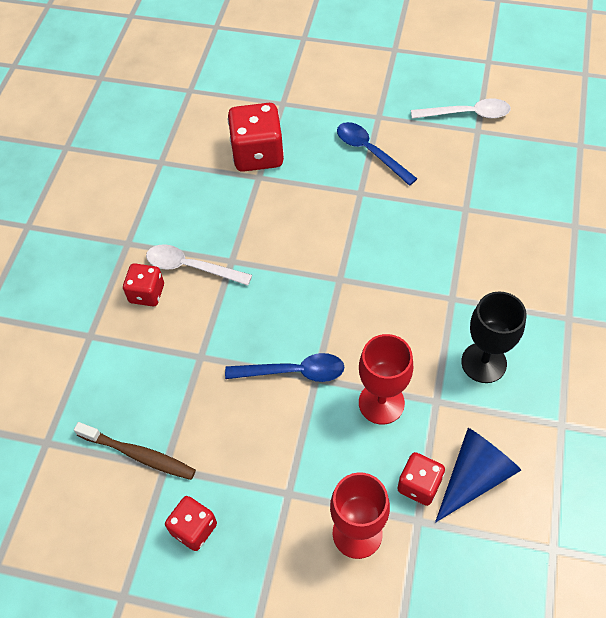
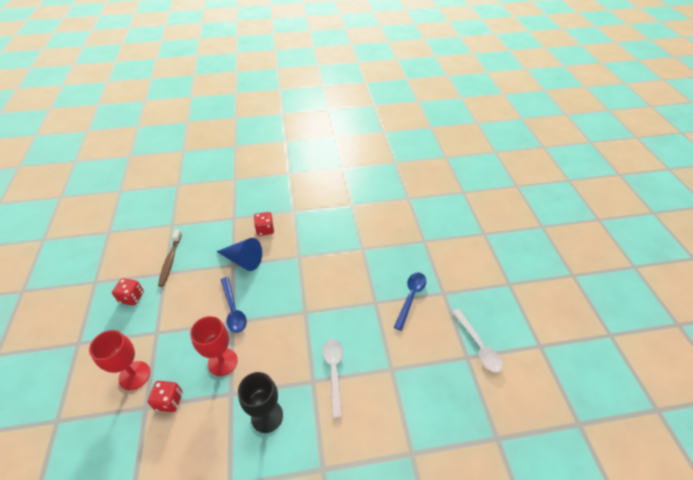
camera: 65 degrees right, 10 degrees down
white spoon [146,244,252,286] -> white spoon moved to [323,339,343,418]
red dice [228,103,284,172] -> none
blue cone [435,428,521,522] -> blue cone moved to [216,238,262,271]

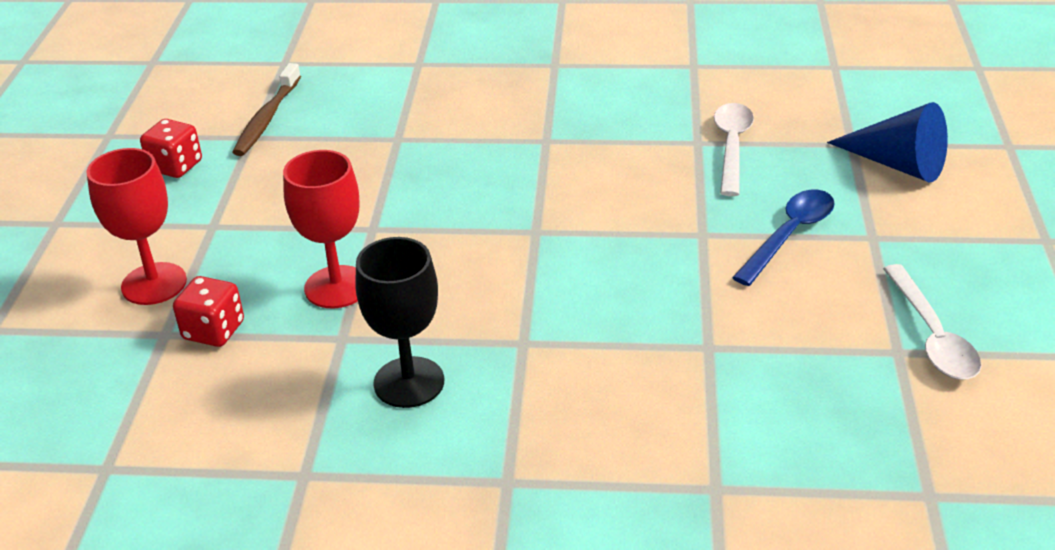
camera: 15 degrees right, 10 degrees down
blue cone [216,238,262,271] -> blue cone moved to [827,102,948,183]
blue spoon [221,277,247,333] -> none
red dice [254,212,274,236] -> none
white spoon [323,339,343,418] -> white spoon moved to [714,103,754,196]

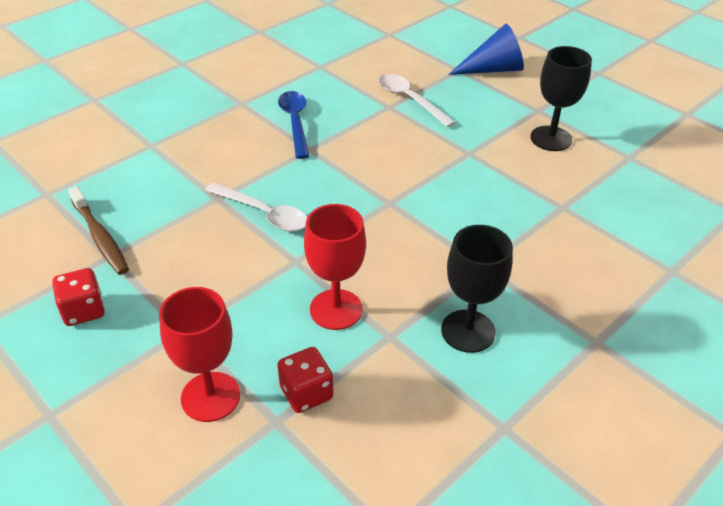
camera: 50 degrees left, 5 degrees up
blue spoon [732,190,835,286] -> blue spoon moved to [278,91,309,159]
white spoon [883,264,981,379] -> white spoon moved to [205,182,307,232]
none -> black goblet [530,46,592,151]

